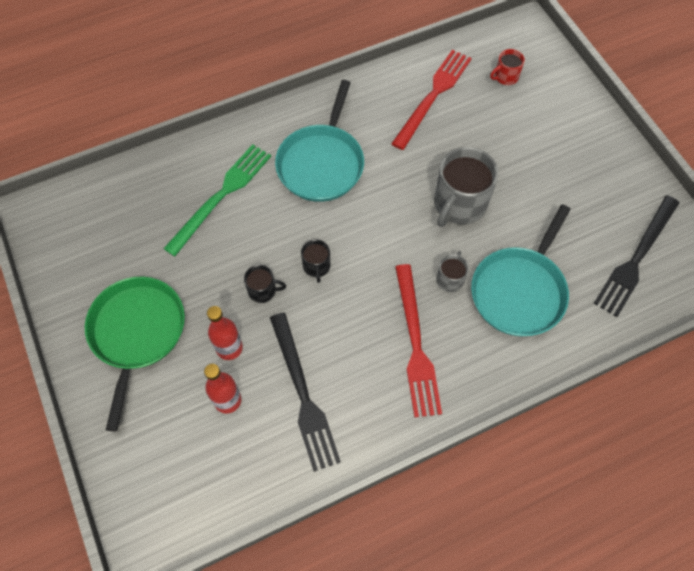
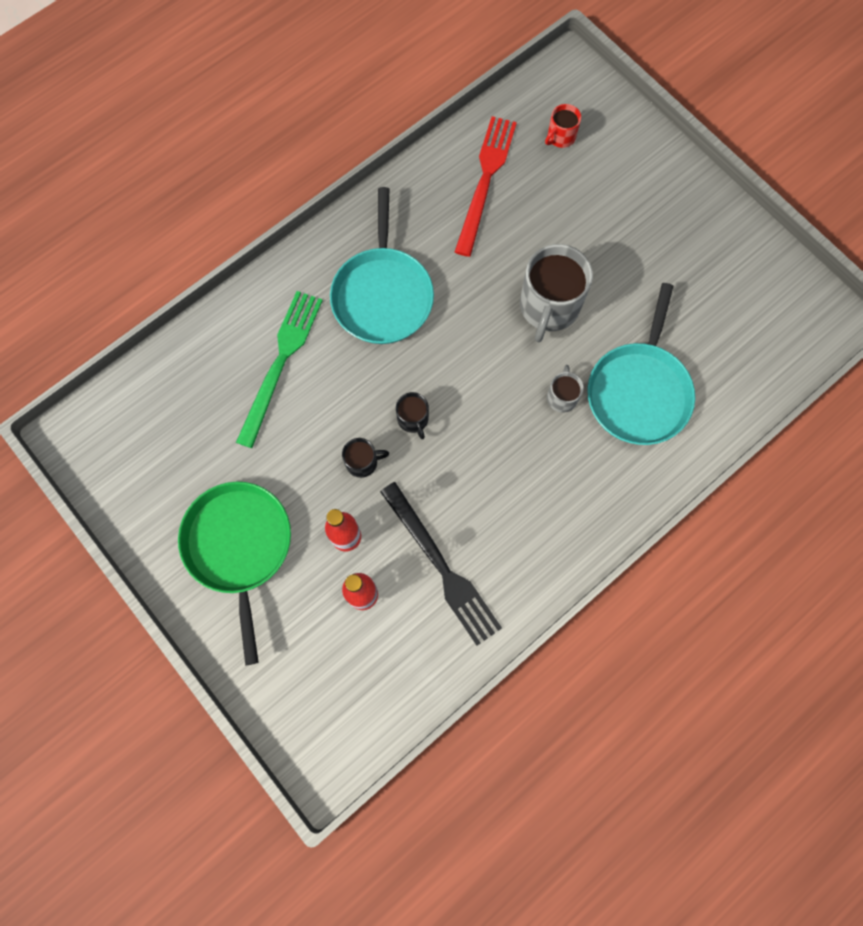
camera: 15 degrees left, 10 degrees up
red fork [395,264,442,418] -> none
black fork [593,195,679,317] -> none

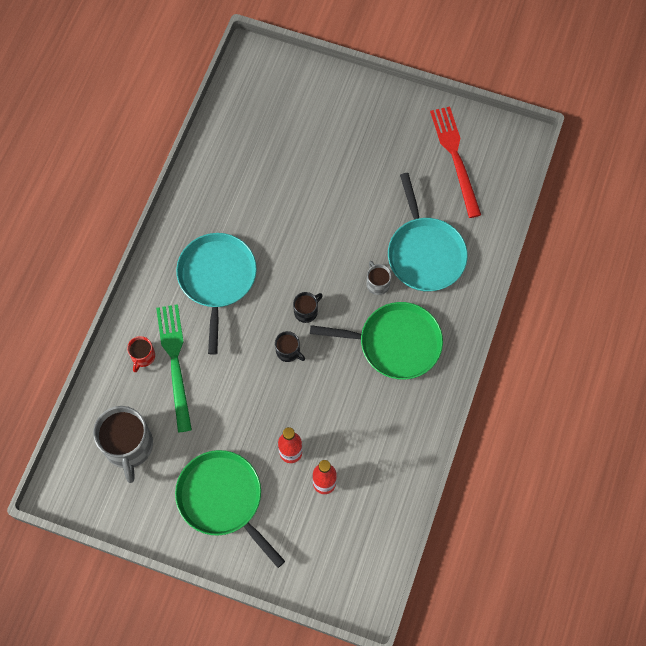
camera: 30 degrees left, 5 degrees down
turquoise pan [330,187,434,344] -> turquoise pan turned 150 degrees counterclockwise [176,233,257,355]
black mug [342,438,389,478] -> black mug moved to [293,292,323,323]
black fork [380,482,502,646] -> none
red fork [455,116,517,257] -> red fork moved to [430,107,481,218]
grey mug [520,244,593,342] -> grey mug moved to [93,406,153,483]
red mug [545,104,581,148] -> red mug moved to [127,336,155,372]
none -> green pan [310,302,443,380]

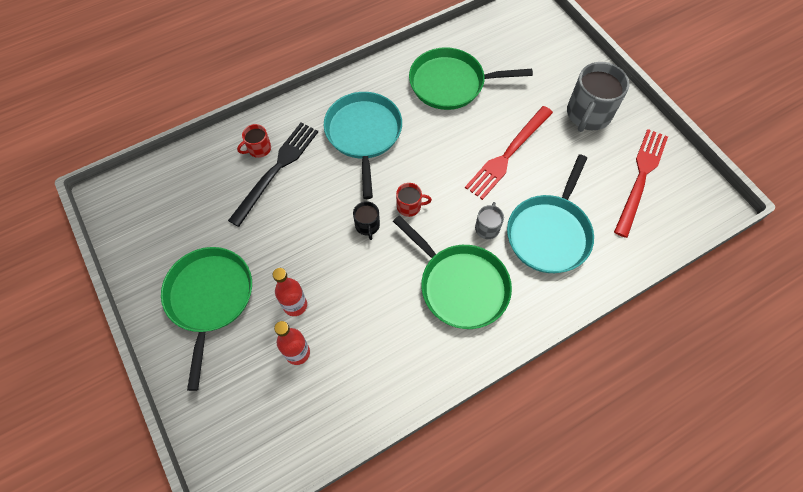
camera: 40 degrees right, 5 degrees down
grey mug [93,406,153,483] -> grey mug moved to [567,62,629,132]
green fork [156,304,192,432] -> black fork [228,123,318,227]
turquoise pan [176,233,257,355] -> turquoise pan turned 45 degrees counterclockwise [324,92,402,199]
black mug [293,292,323,323] -> red mug [396,183,432,217]
none -> green pan [409,47,533,110]
none -> red fork [465,106,553,200]

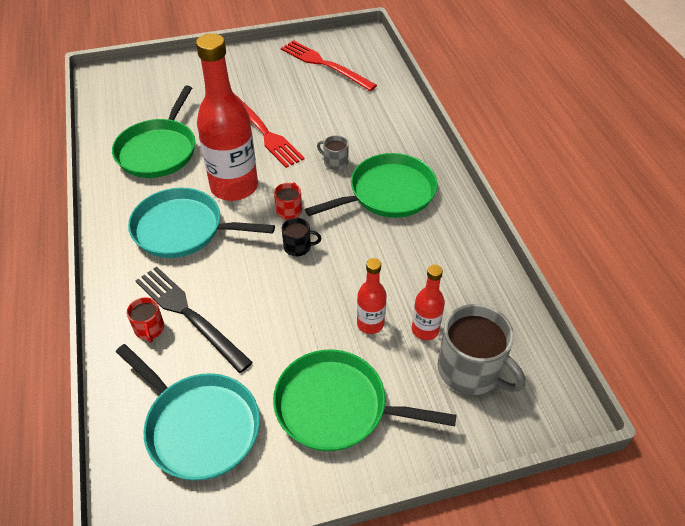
camera: 75 degrees left, 15 degrees down
turquoise pan [507,154,594,273] -> turquoise pan moved to [116,344,260,481]
grey mug [567,62,629,132] -> grey mug moved to [437,304,525,395]
none -> red bottle [196,33,258,201]

